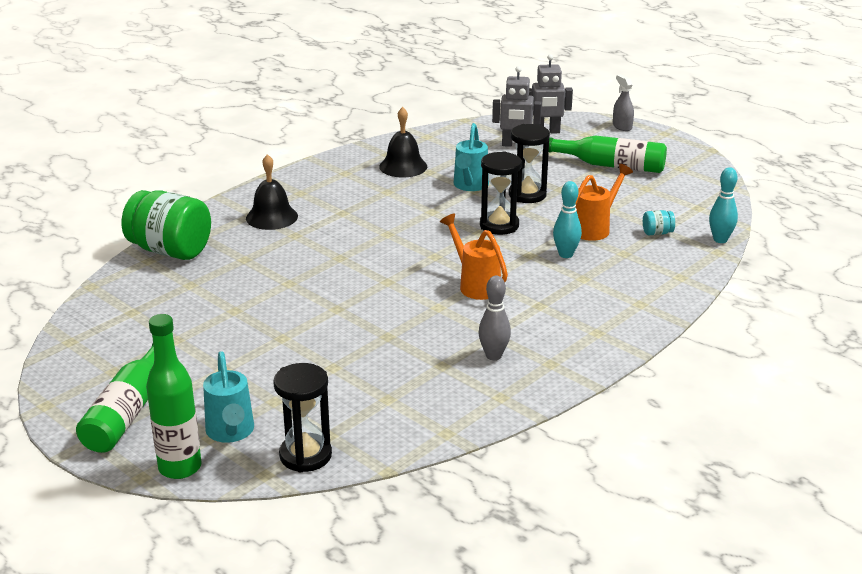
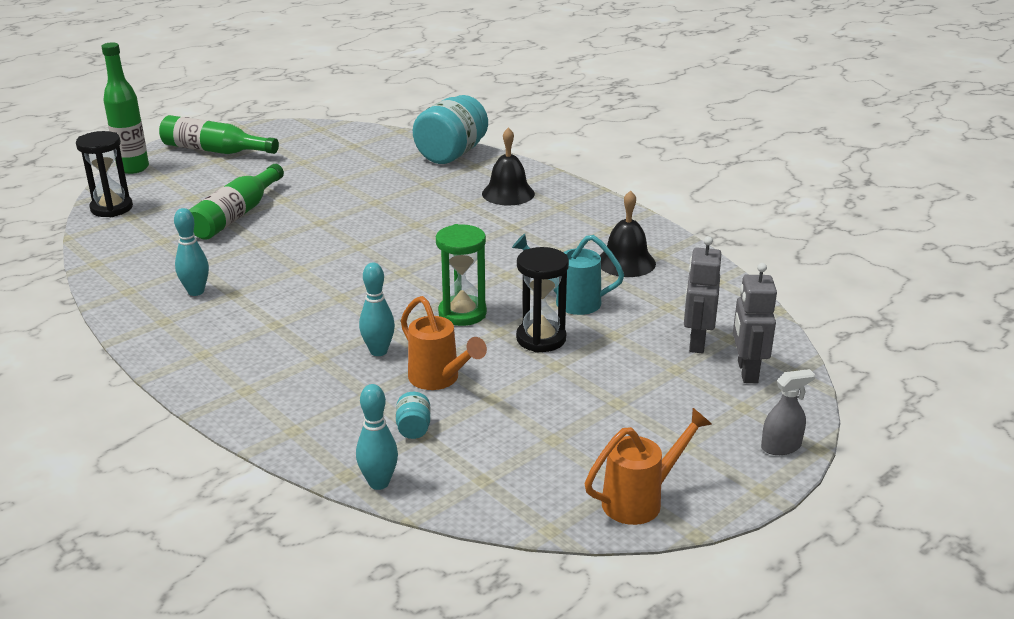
camera: 95 degrees right, 0 degrees up
green jar [121,190,211,260] -> turquoise jar [413,95,488,164]
turquoise watering can [203,351,254,443] -> none
orange watering can [440,214,508,300] -> orange watering can moved to [585,408,711,525]
grey bowling pin [479,276,511,360] -> turquoise bowling pin [174,208,209,296]
black hourglass [480,151,522,235] -> green hourglass [436,224,487,326]
green bottle [549,136,667,173] -> green bottle moved to [189,164,284,240]

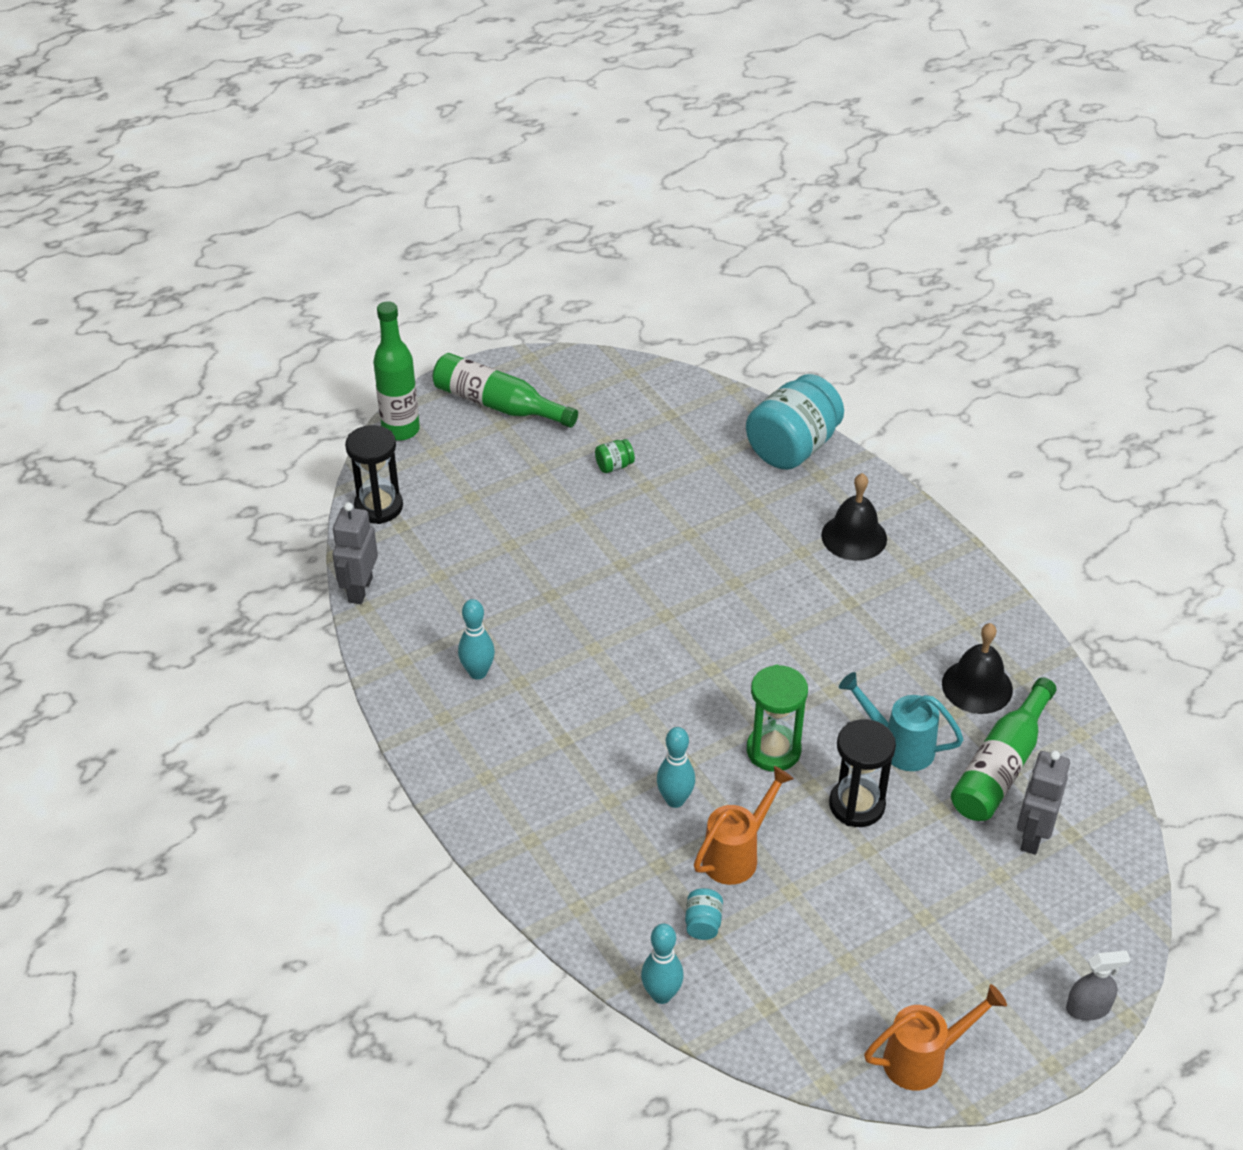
camera: 10 degrees right, 15 degrees up
green bottle [189,164,284,240] -> green bottle moved to [951,677,1056,821]
orange watering can [401,296,487,390] -> orange watering can turned 105 degrees counterclockwise [694,766,794,885]
grey robot [733,263,777,383] -> grey robot moved to [332,502,378,604]
none -> green jar [595,439,635,473]

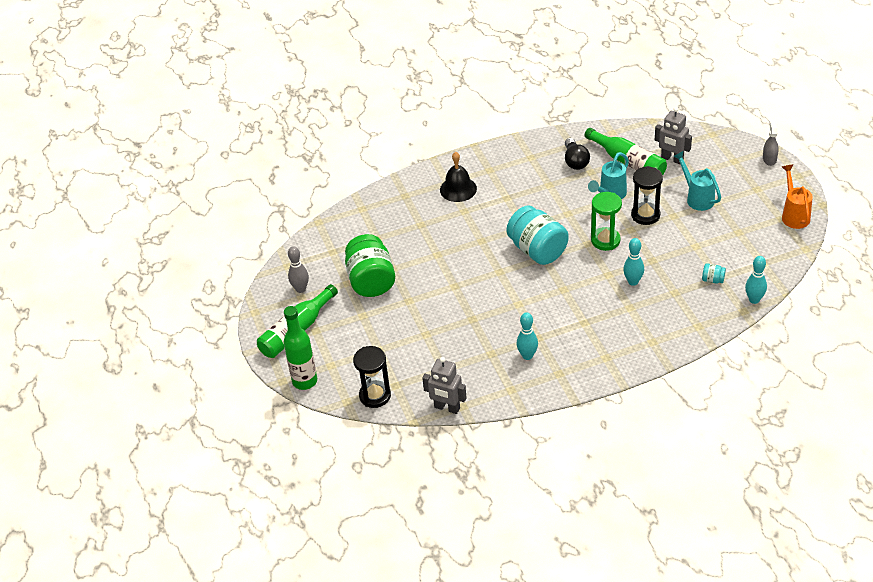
camera: 75 degrees left, 0 degrees up
green jar [595,439,635,473] -> green jar [345,234,395,297], size x2.48
orange watering can [694,766,794,885] -> none
turquoise jar [746,374,844,470] -> turquoise jar moved to [506,205,568,265]
black bell [942,623,1013,714] -> black light bulb [565,138,590,170]
none -> grey bowling pin [288,246,309,293]
none -> turquoise watering can [673,151,721,211]

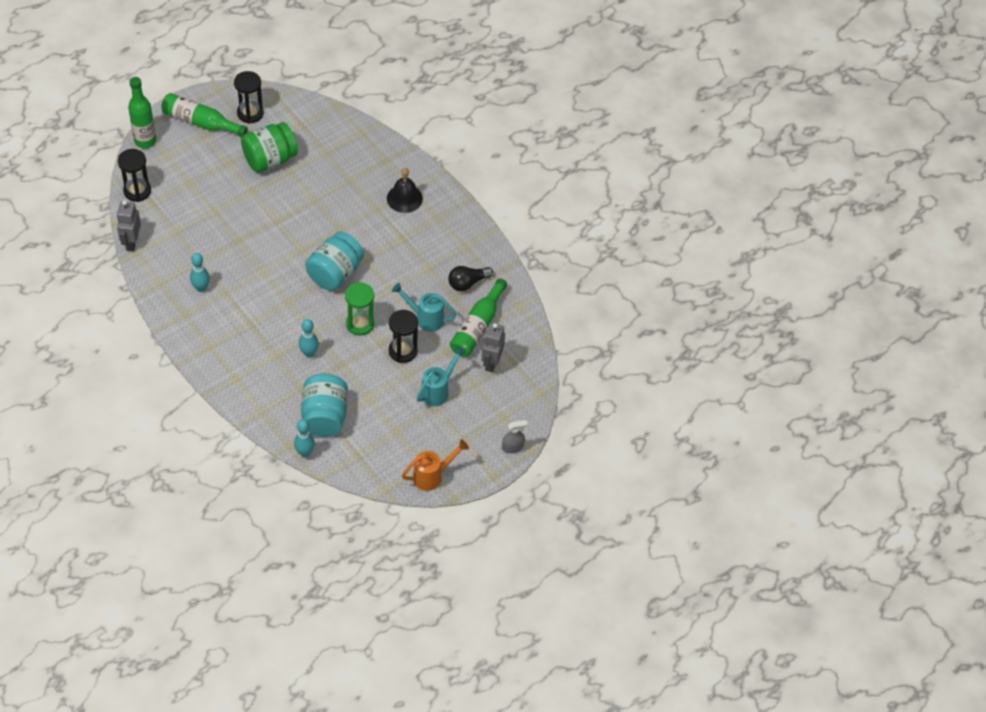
camera: 65 degrees right, 10 degrees up
grey bowling pin [288,246,309,293] -> black hourglass [234,71,264,124]
turquoise jar [702,263,726,284] -> turquoise jar [301,374,348,437], size x2.48

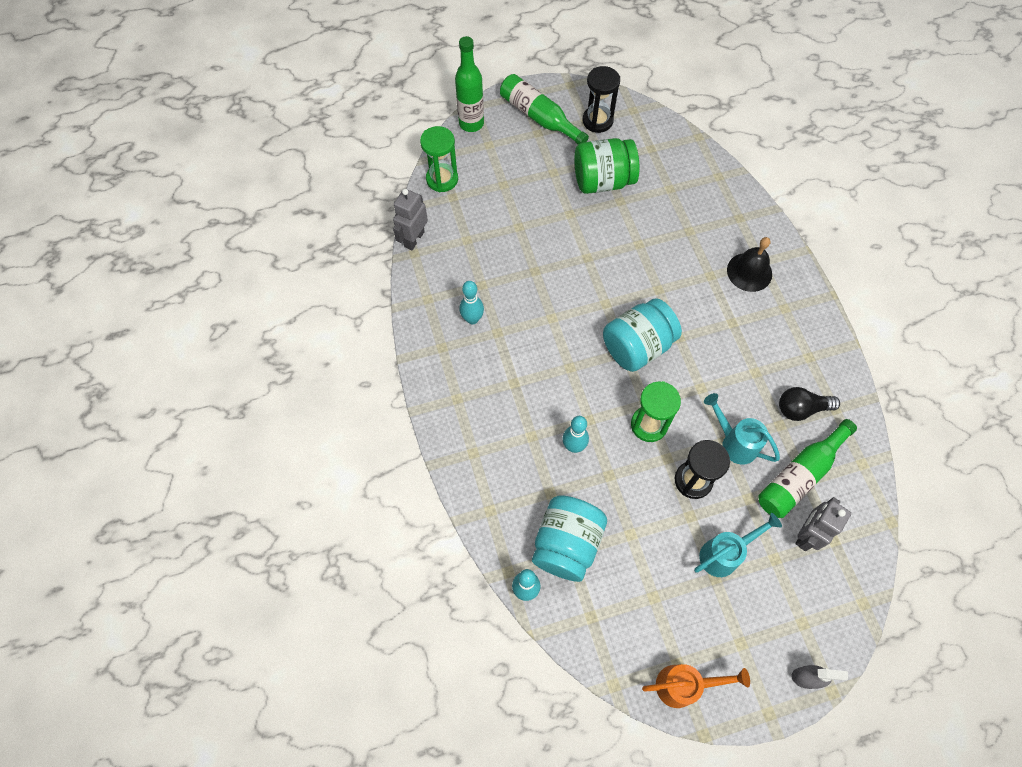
camera: 25 degrees right, 10 degrees up
black hourglass [118,149,151,202] -> green hourglass [420,126,458,192]

